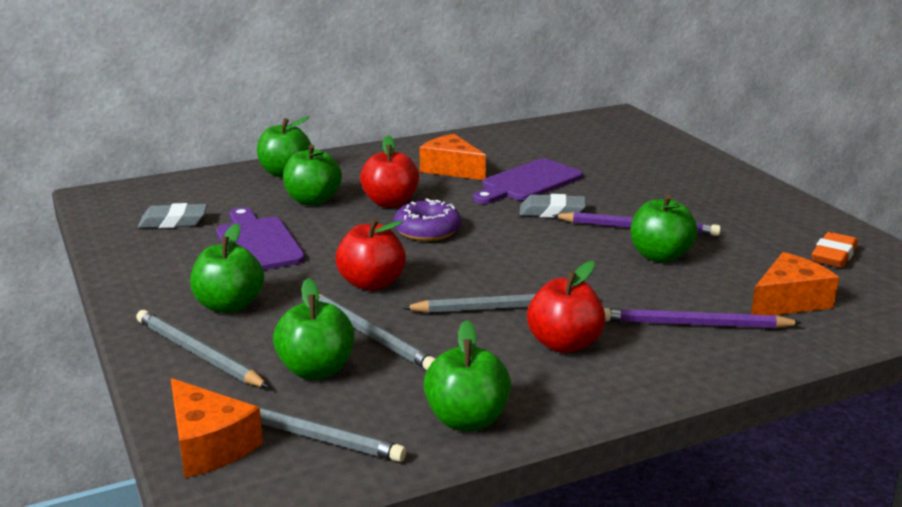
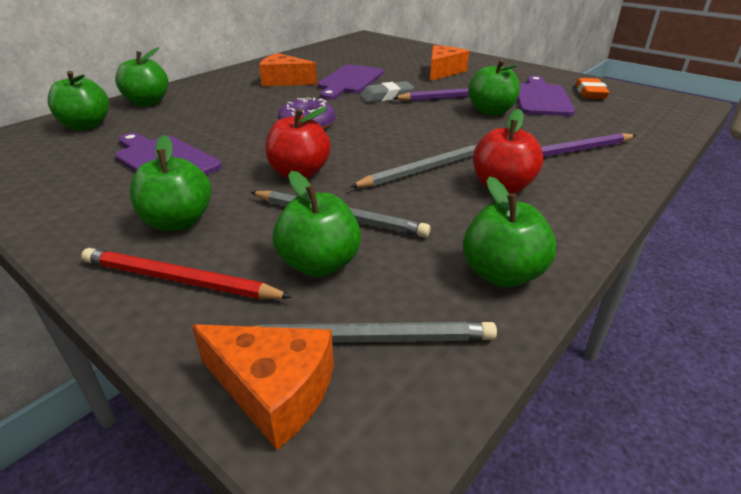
camera: 25 degrees left, 10 degrees up
grey pencil [136,310,269,388] -> red pencil [81,248,292,299]
grey eraser [138,203,207,228] -> none
green apple [283,144,342,206] -> green apple moved to [48,71,109,131]
red apple [360,135,419,208] -> none
orange cheese [751,252,839,315] -> orange cheese moved to [430,45,469,81]
none -> purple cutting board [517,76,575,116]

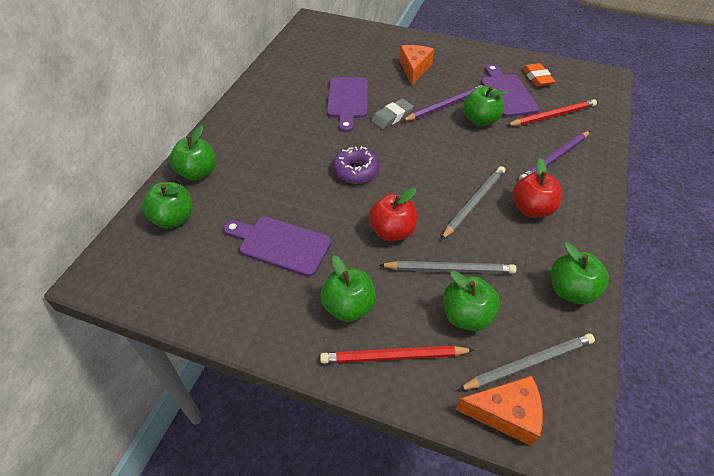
camera: 20 degrees left, 15 degrees up
orange cheese [259,53,317,86] -> none
none -> red pencil [506,99,597,126]

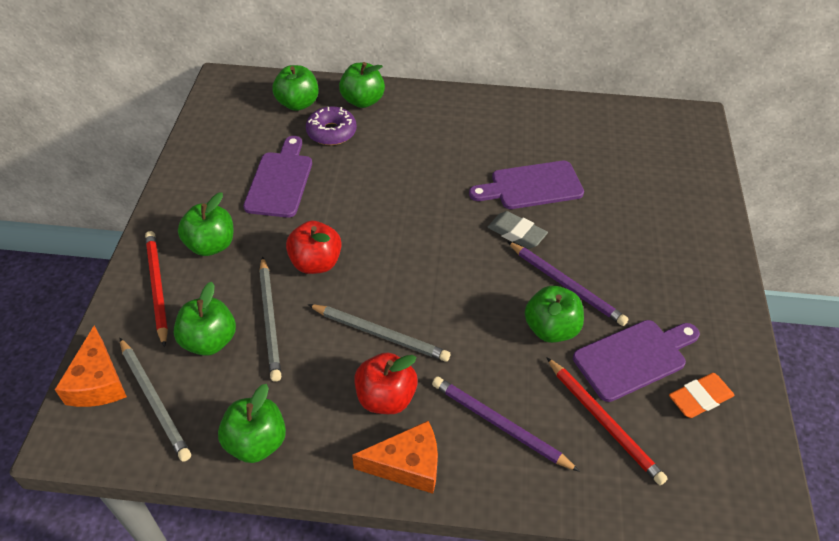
camera: 75 degrees right, 0 degrees up
purple donut [333,146,380,183] -> purple donut moved to [306,106,357,145]
orange cheese [399,45,434,85] -> orange cheese moved to [352,421,438,494]

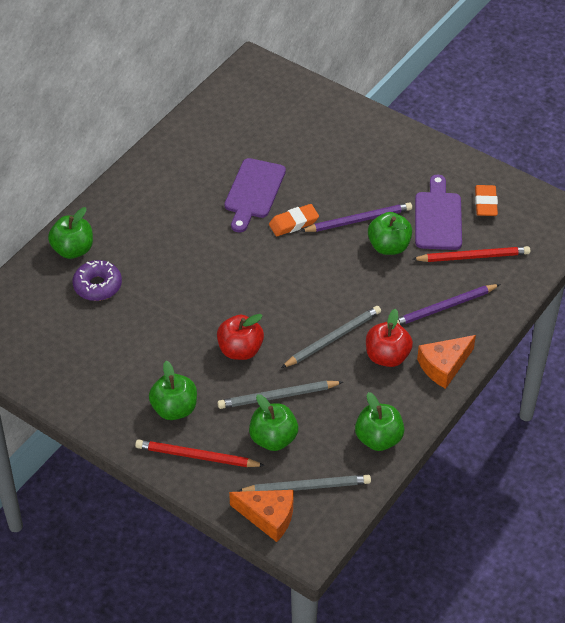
camera: 60 degrees left, 0 degrees up
purple cutting board [243,136,312,218] -> none
grey pencil [259,256,281,382] -> grey pencil turned 150 degrees clockwise [218,381,343,409]
green apple [272,65,319,111] -> none
orange cheese [352,421,438,494] -> orange cheese turned 150 degrees counterclockwise [417,335,476,389]
grey eraser [488,211,548,249] -> orange eraser [269,204,319,236]

